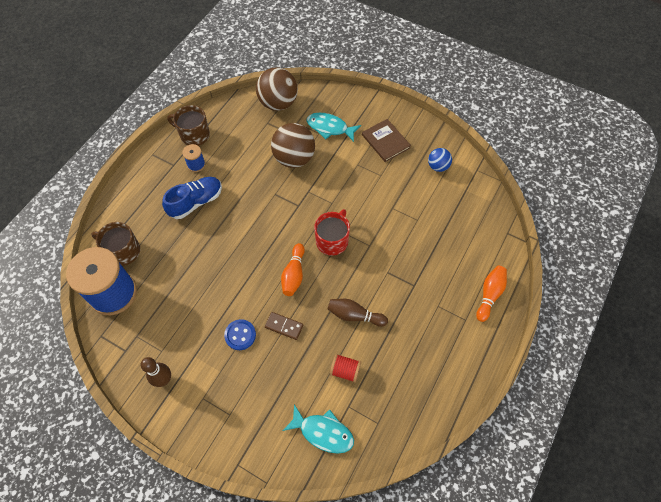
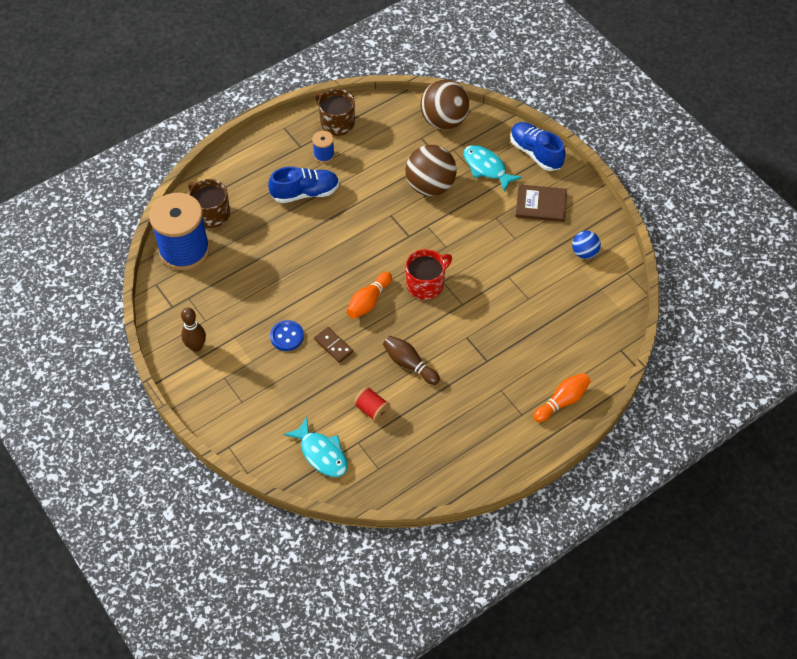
camera: 25 degrees right, 5 degrees down
brown book [362,119,411,162] -> brown book turned 75 degrees counterclockwise [516,184,567,222]
none -> blue shoe [510,122,565,171]

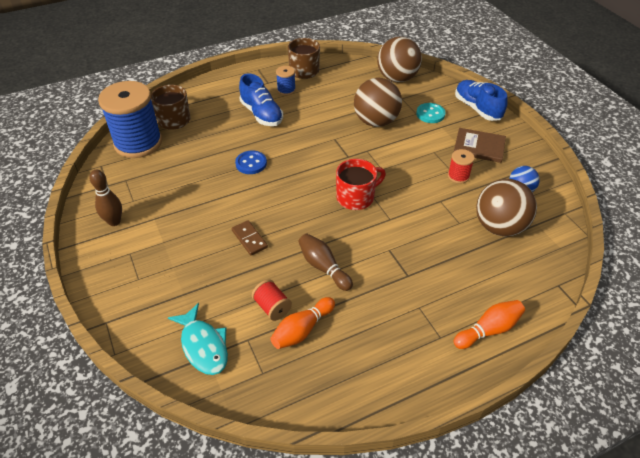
camera: 10 degrees right, 10 degrees down
blue shoe [268,166,339,203] -> blue shoe turned 60 degrees clockwise [239,73,283,126]
blue button [270,320,304,351] -> blue button moved to [235,151,267,174]
orange bowling pin [347,272,392,319] -> orange bowling pin moved to [270,297,335,349]
turquoise fish [464,145,522,191] -> turquoise button [416,103,446,123]
none -> red spool [448,149,475,184]
none -> brown ball [476,179,537,237]

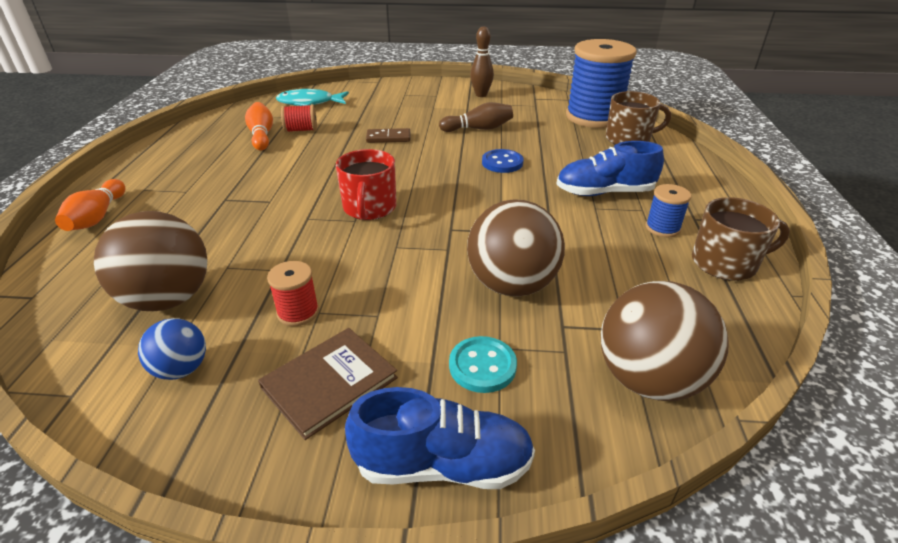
camera: 120 degrees right, 10 degrees down
brown bowling pin [298,234,353,291] -> brown bowling pin moved to [439,102,513,132]

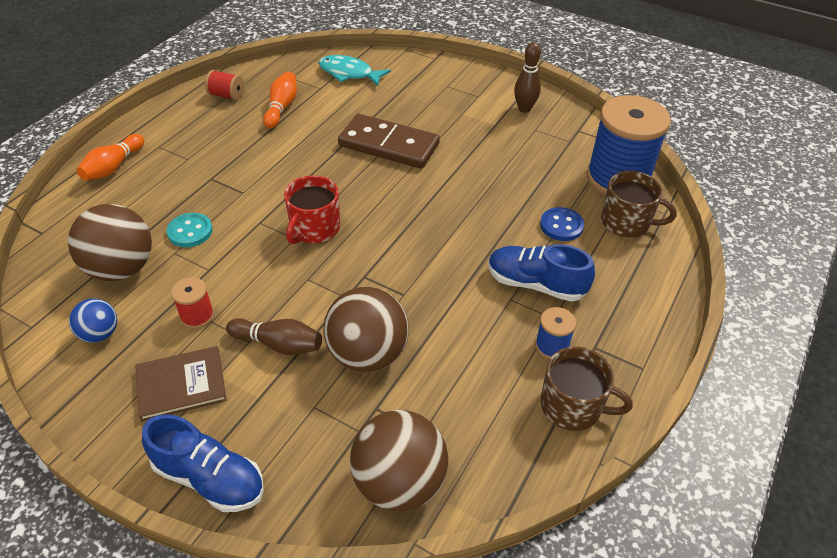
camera: 25 degrees right, 10 degrees up
red spool [281,104,317,132] -> red spool moved to [205,70,244,100]
brown domino [366,128,410,143] -> brown domino [338,114,440,169], size x2.09
brown bowling pin [439,102,513,132] -> brown bowling pin moved to [226,318,322,355]
turquoise button [449,336,517,393] -> turquoise button moved to [167,213,213,247]
blue button [482,149,524,173] -> blue button moved to [540,207,584,241]

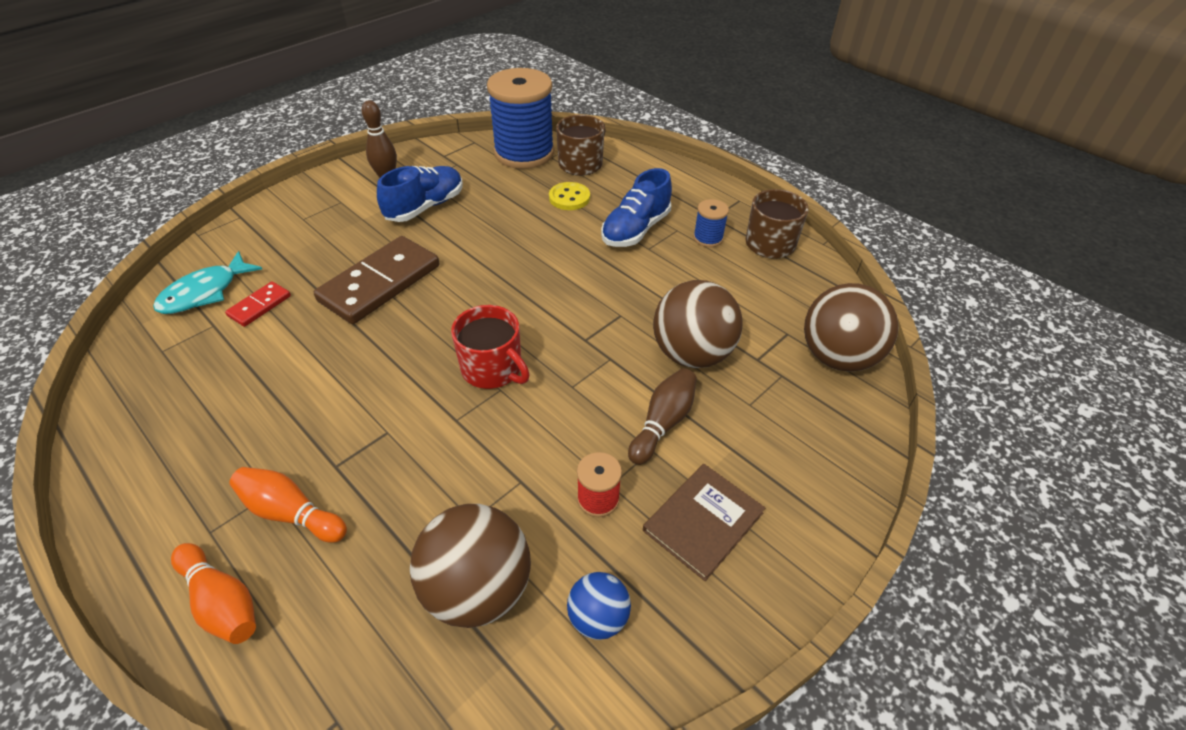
camera: 75 degrees left, 0 degrees up
brown book [135,346,227,422] -> brown book turned 45 degrees clockwise [643,464,765,581]
blue shoe [142,414,264,512] -> blue shoe moved to [377,166,463,222]
turquoise button [167,213,213,247] -> none
red spool [205,70,244,100] -> none
orange bowling pin [263,71,297,128] -> orange bowling pin moved to [230,467,347,543]
blue button [540,207,584,241] -> yellow button [549,182,590,210]
none -> red domino [225,281,291,327]

